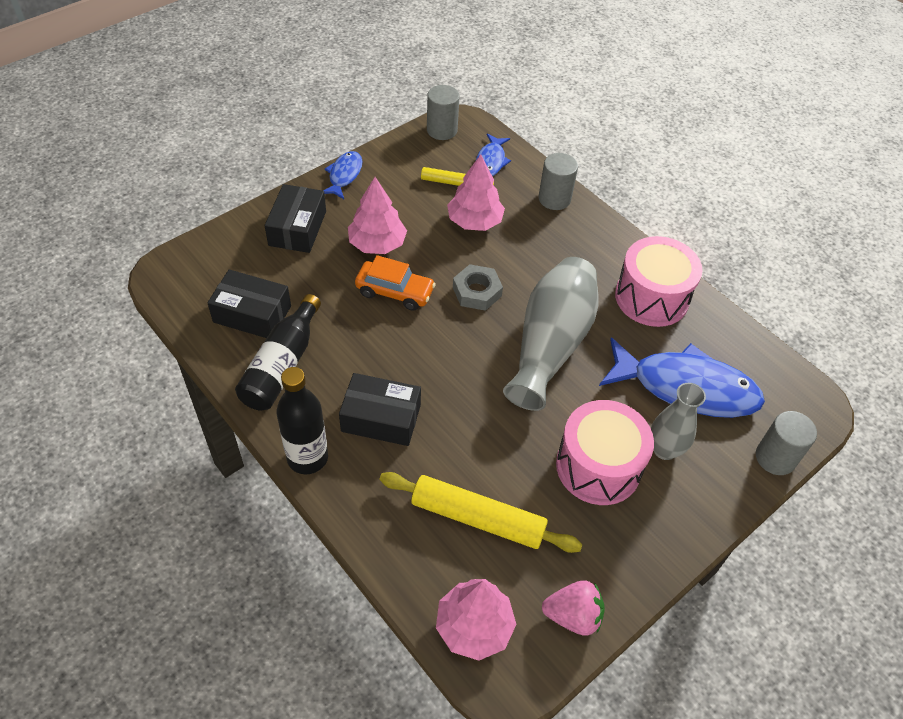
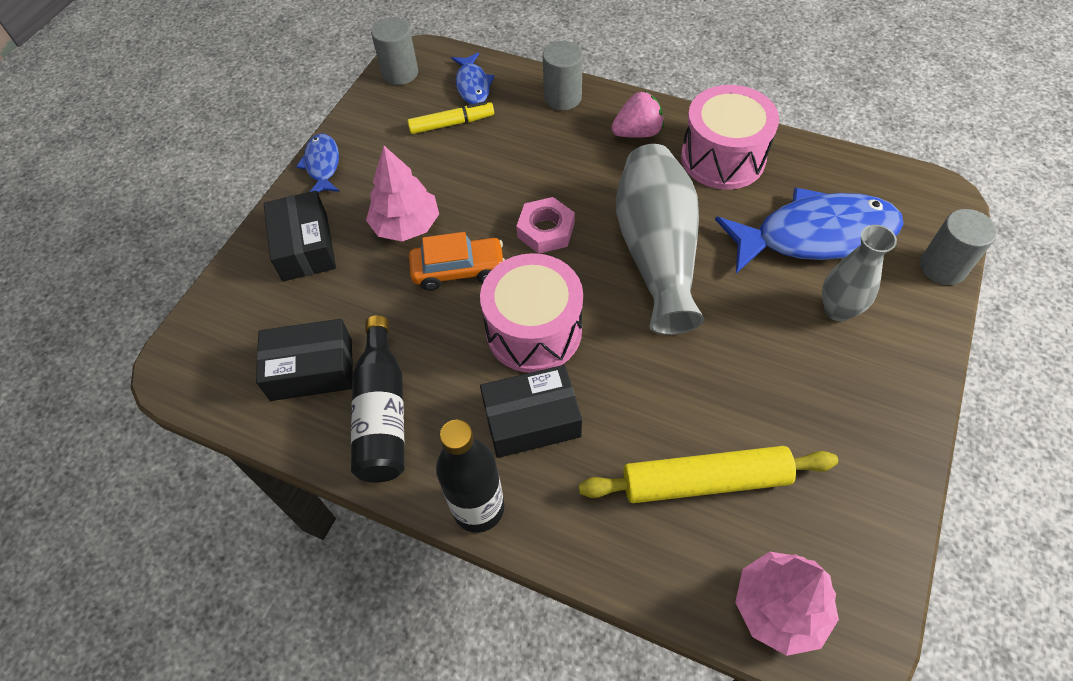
camera: 20 degrees left, 5 degrees up
pink tree [447,155,505,231] -> none
grey nut [453,264,503,311] -> pink nut [516,197,575,254]
pink strawberry [542,580,605,636] -> pink strawberry moved to [611,91,664,138]
pink drum [556,400,654,505] -> pink drum moved to [480,253,583,373]

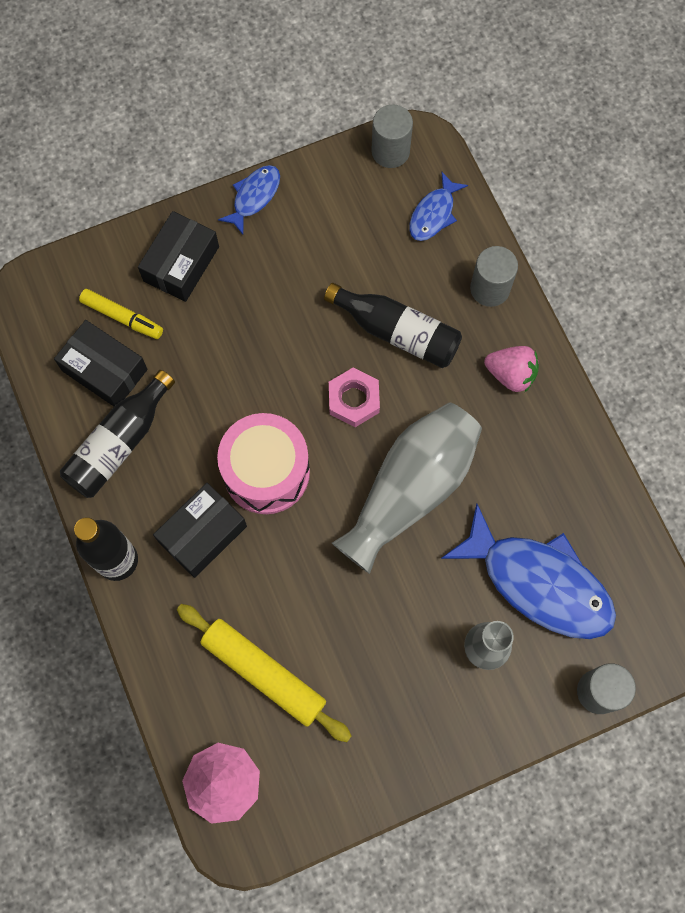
camera: 40 degrees right, 15 degrees up
pink tree [366,146,439,241] -> none
yellow marker [407,101,494,134] -> yellow marker moved to [79,289,163,339]
orange car [409,232,505,291] -> none
black box [480,365,582,458] -> black box turned 75 degrees counterclockwise [153,483,247,578]
pink drum [681,85,779,190] -> none
none -> black bottle [324,283,462,368]

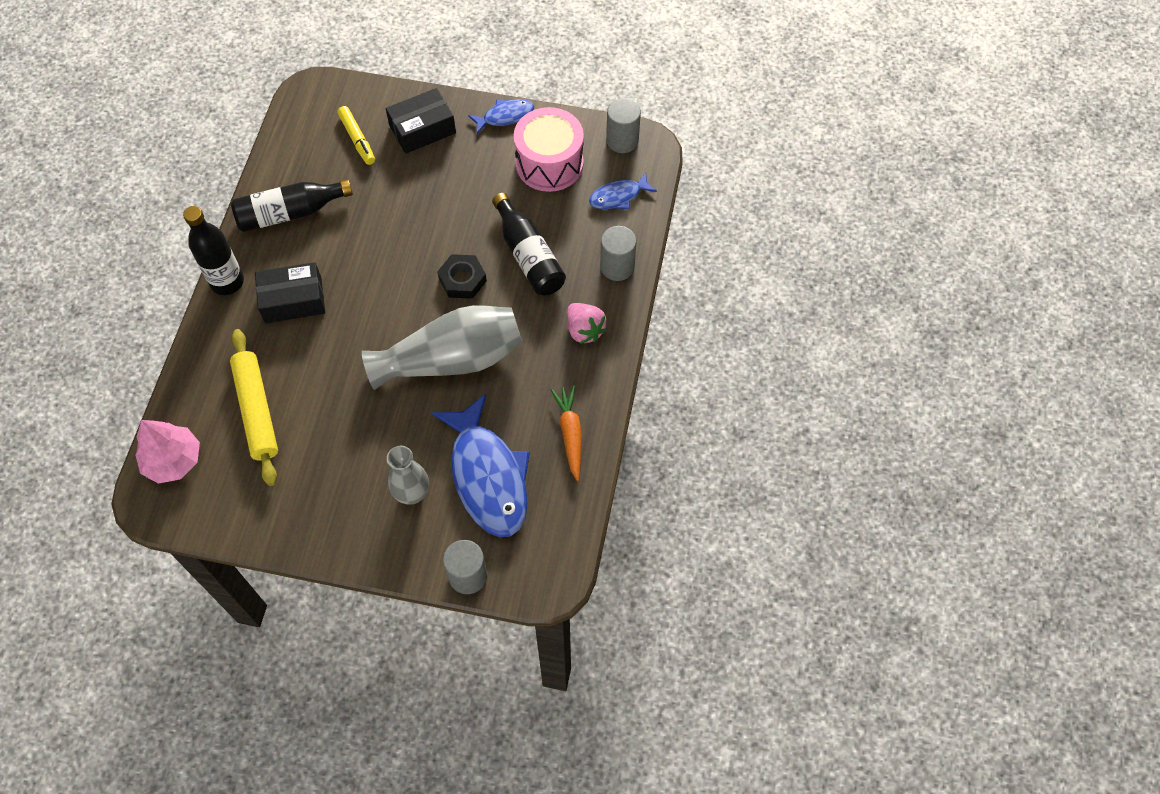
camera: 35 degrees right, 10 degrees down
black box [54,320,148,406] -> none
pink drum [217,413,310,514] -> pink drum moved to [514,107,584,192]
pink nut [329,368,380,427] -> black nut [437,254,487,299]
none -> orange carrot [550,385,582,481]

